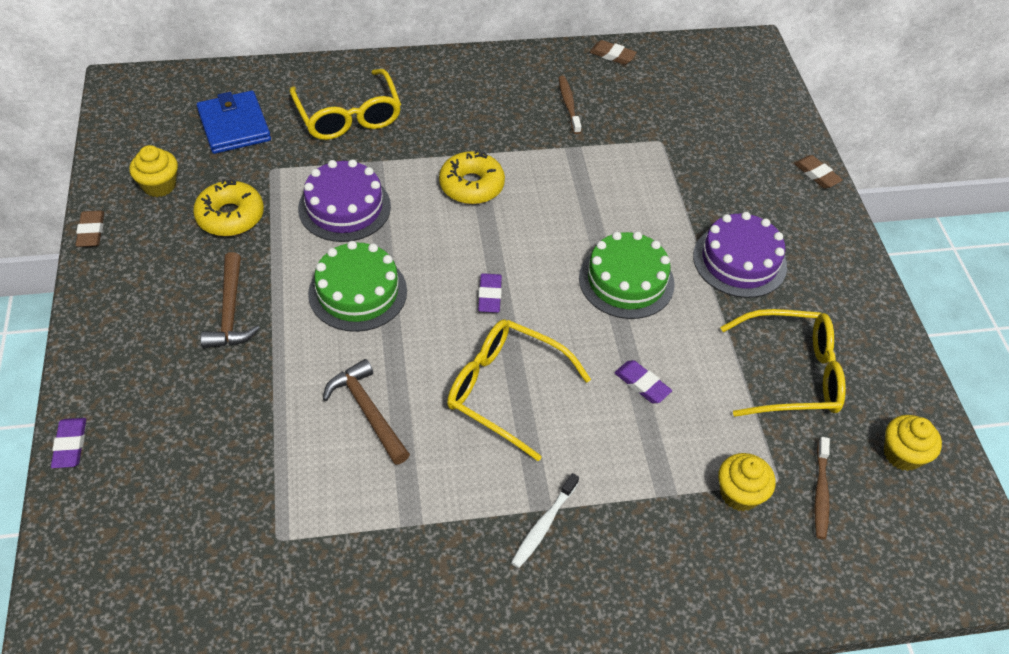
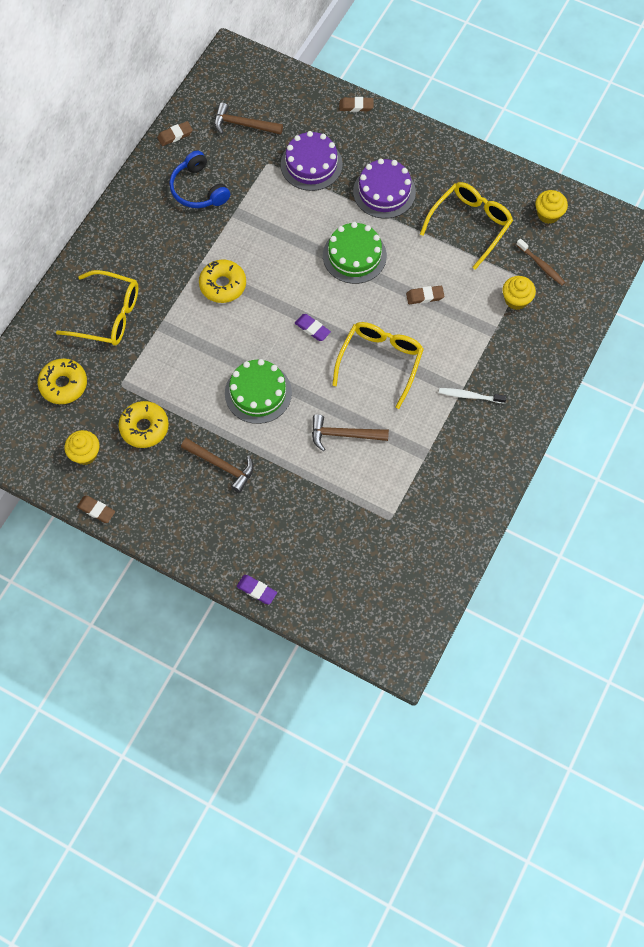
camera: 50 degrees left, 15 degrees up
blue wallet [197,91,271,154] -> yellow donut [37,358,87,404]
purple cake [298,159,391,242] -> purple cake moved to [281,131,343,191]
yellow glasses [447,319,591,461] -> yellow glasses turned 135 degrees clockwise [332,322,424,409]
white toothbrush [511,473,579,568] -> white toothbrush turned 120 degrees clockwise [439,388,507,404]
brown toothbrush [559,76,581,134] -> blue headphones [169,151,230,208]
purple eraser [614,360,672,403] -> brown eraser [406,286,444,304]
none -> brown hammer [214,103,283,135]

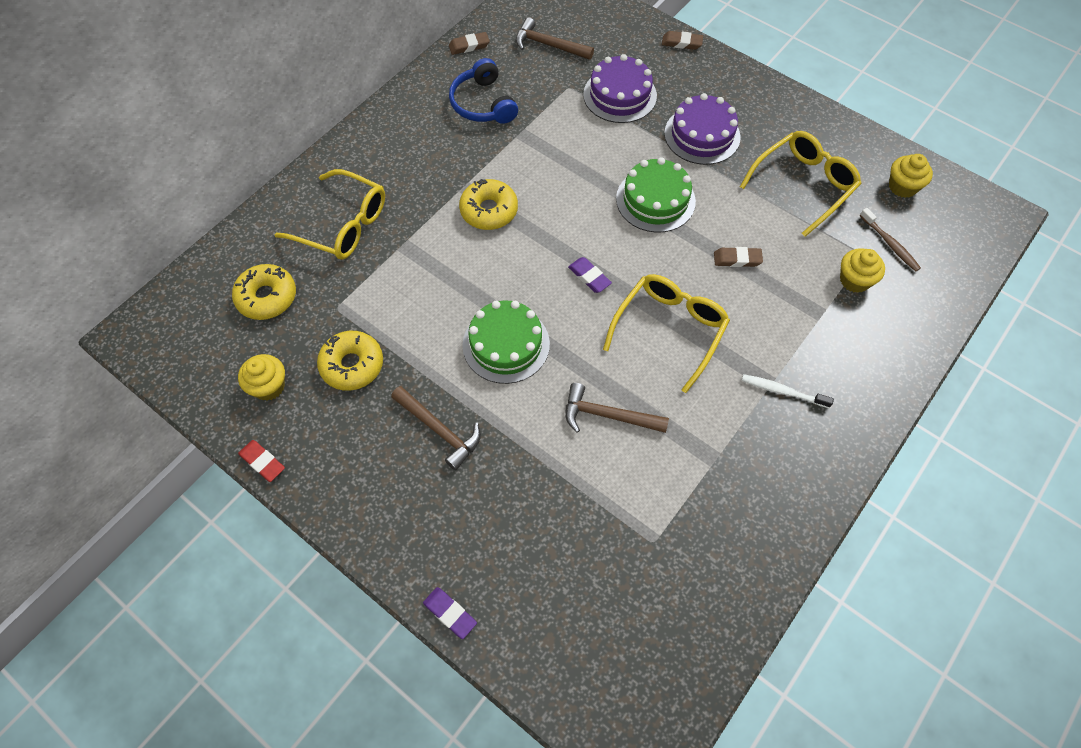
camera: 10 degrees right, 5 degrees down
brown eraser [77,495,115,523] -> red eraser [238,440,285,482]

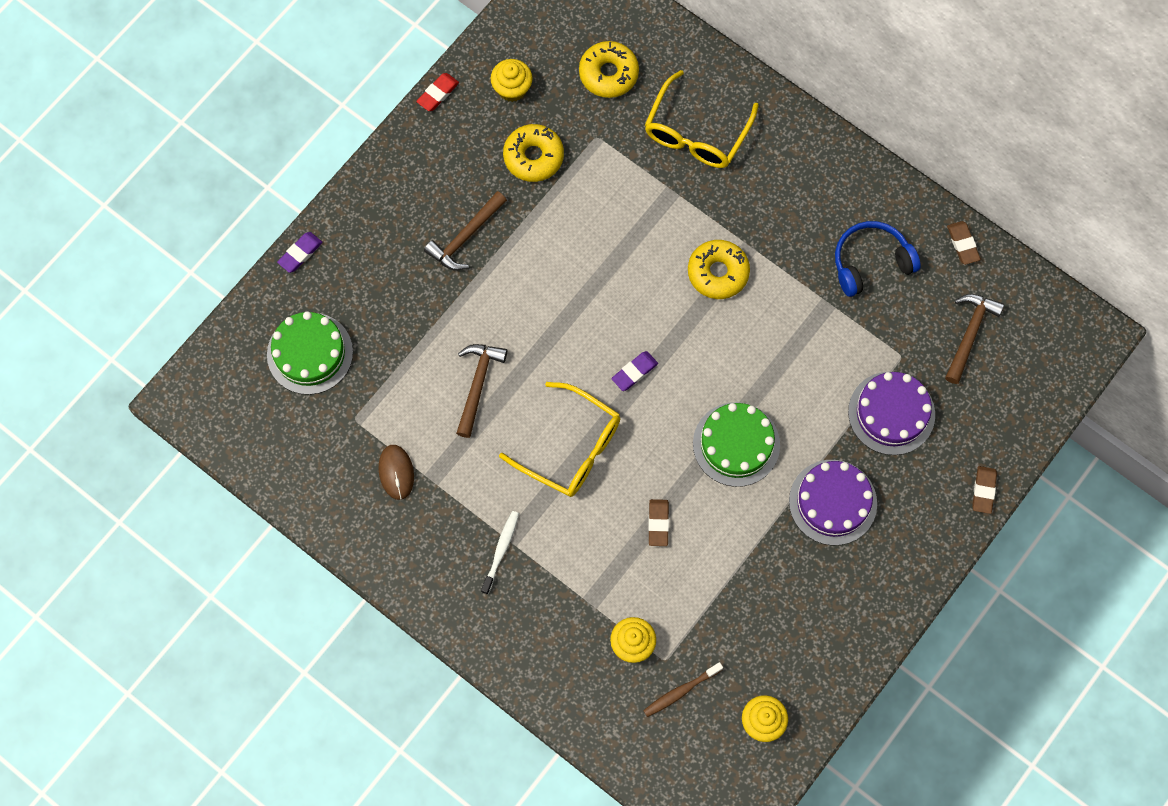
camera: 90 degrees right, 10 degrees up
green cake [462,300,550,384] -> green cake moved to [267,311,353,395]
yellow glasses [740,131,861,237] -> none
none -> brown mouse [378,445,414,500]

